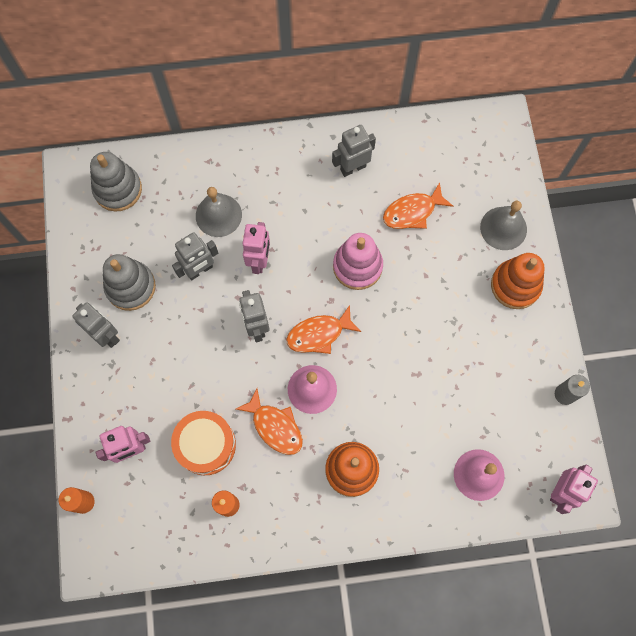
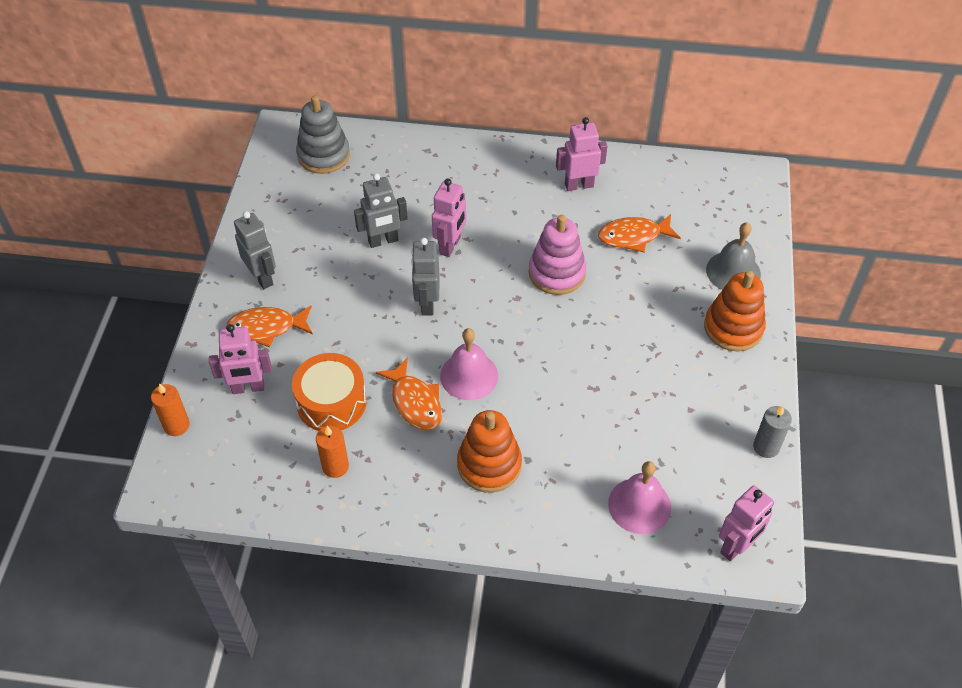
camera: 15 degrees right, 20 degrees down
grey stacking toy [103,254,156,311] -> none
grey bell [196,187,242,237] -> none
orange fish [286,305,361,354] -> orange fish moved to [226,306,313,347]
grey robot [332,125,376,177] -> pink robot [556,117,608,191]

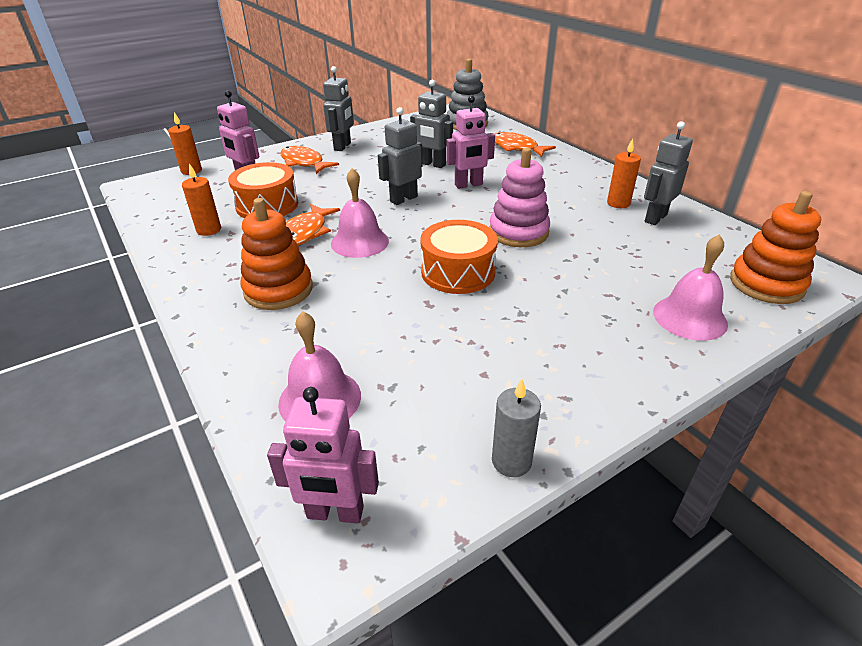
camera: 50 degrees right, 15 degrees down
pink robot [556,117,608,191] -> orange candle [607,139,641,208]
orange fish [598,214,681,252] -> orange fish moved to [494,132,556,157]
orange stacking toy [704,271,766,351] -> orange stacking toy moved to [730,191,821,304]
grey bell [706,222,761,290] -> pink bell [653,234,728,341]
none -> orange drum [420,220,498,294]
none -> grey robot [644,121,693,225]

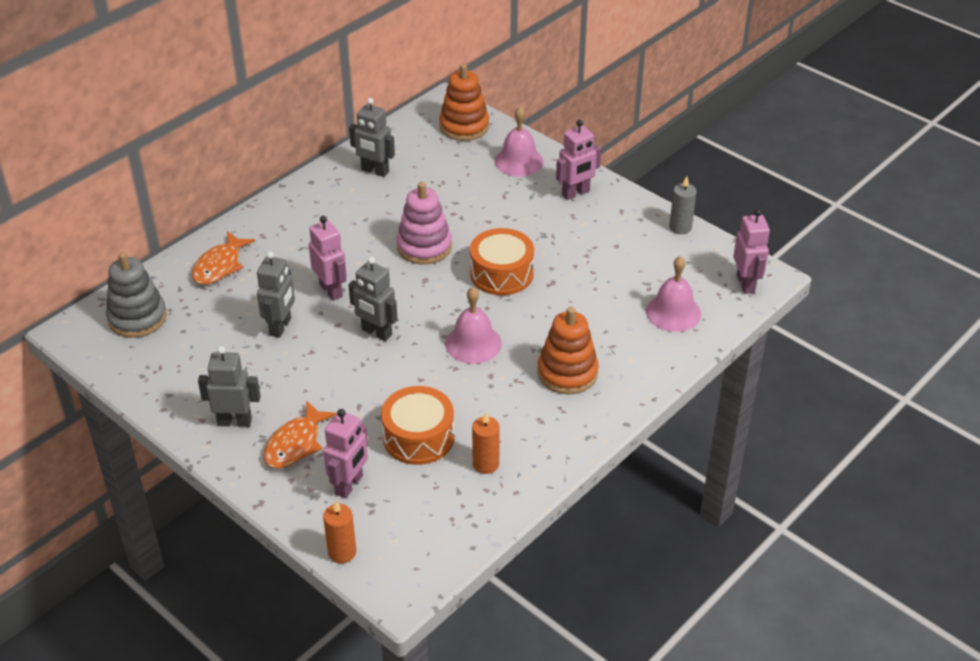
camera: 105 degrees left, 5 degrees up
orange fish [286,204,340,246] -> none
orange candle [607,139,641,208] -> none
none -> pink robot [556,120,601,200]

